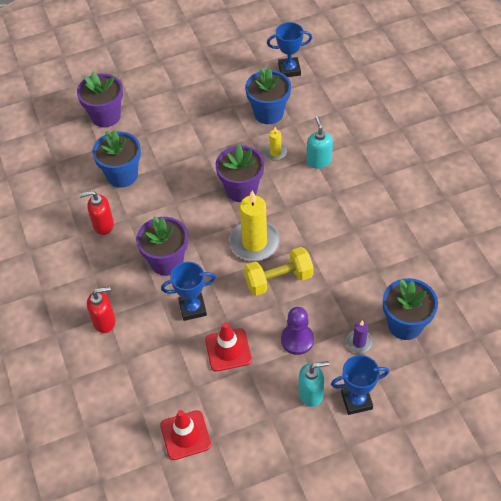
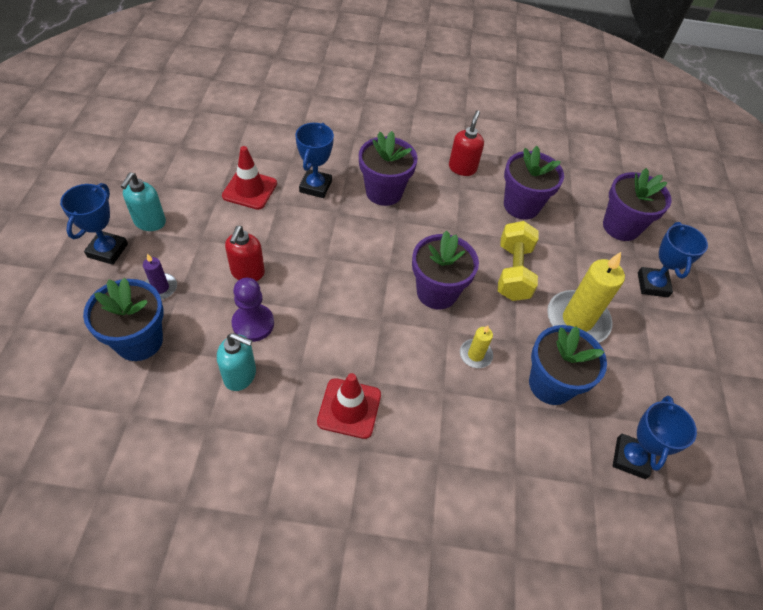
camera: 110 degrees right, 0 degrees up
red soap dispenser [87,287,115,333] -> red soap dispenser moved to [225,226,265,281]
blue flower pot [92,130,141,188] -> purple flower pot [504,146,564,219]
red traffic cone [160,410,211,460] -> red traffic cone moved to [317,373,381,439]
yellow candle [229,191,280,261] -> yellow candle moved to [547,252,625,343]
yellow dumbbell [244,247,313,296] -> yellow dumbbell moved to [498,221,538,301]
purple pawn [281,307,314,355] -> purple pawn moved to [231,278,274,342]
turquoise soap dispenser [306,116,333,168] -> turquoise soap dispenser moved to [217,333,256,391]
none -> blue trophy [638,222,708,297]

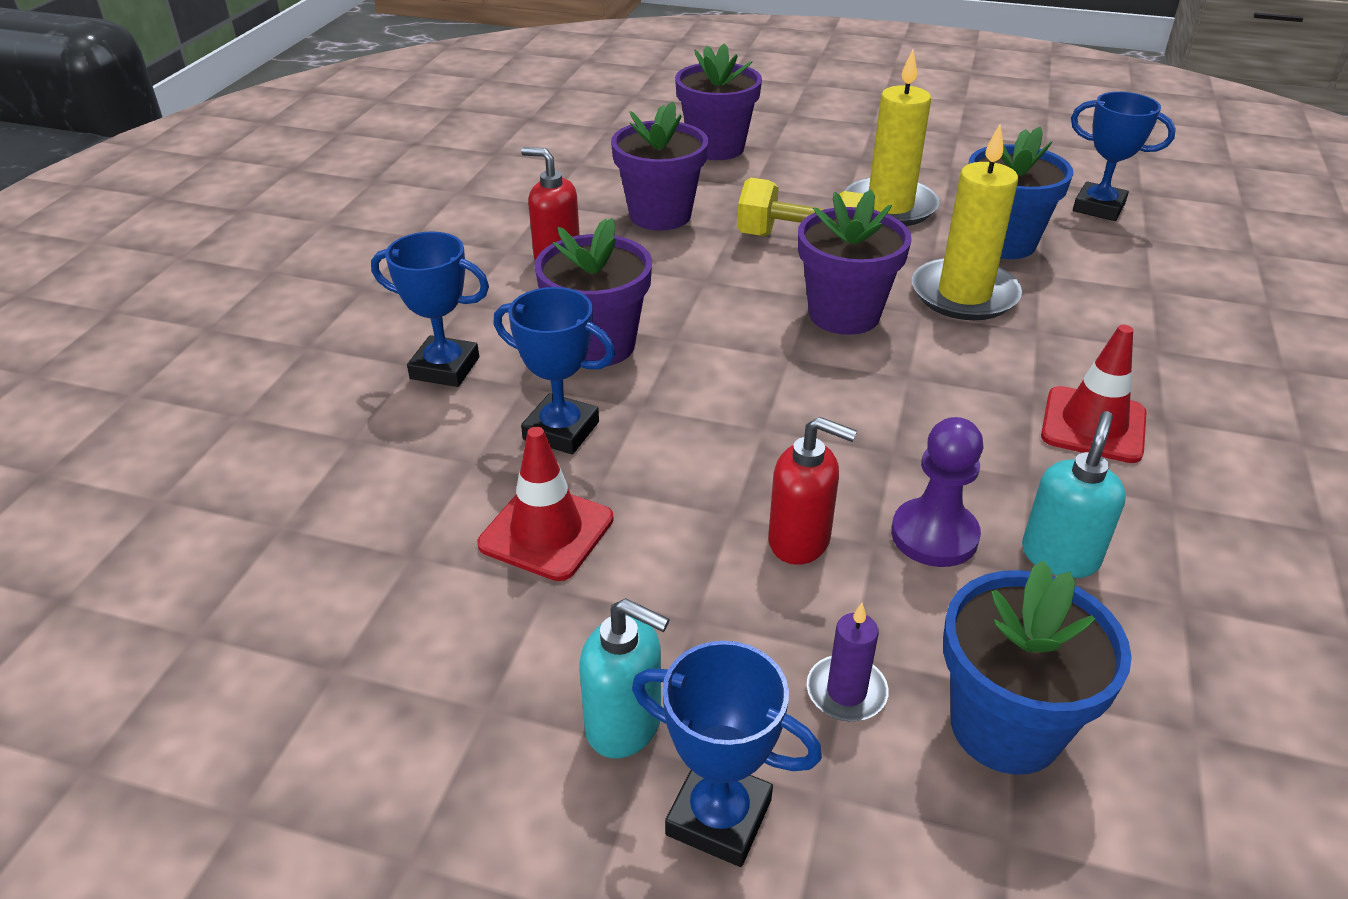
camera: 75 degrees left, 15 degrees down
yellow candle [460,326,493,368] -> yellow candle [912,124,1022,320], size x2.03
blue trophy [638,222,708,297] -> blue trophy moved to [371,231,489,387]

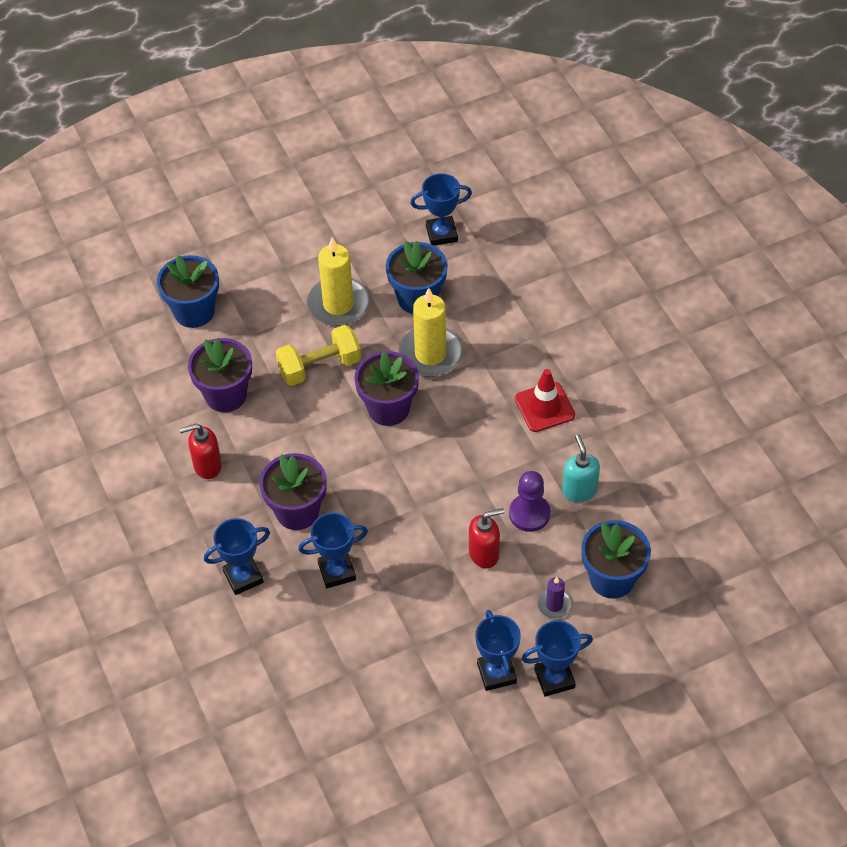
camera: 40 degrees left, 15 degrees up
red traffic cone [477,427,614,581] -> none
turquoise soap dispenser [579,598,670,758] -> blue trophy [475,610,521,691]
purple flower pot [675,43,762,160] -> blue flower pot [157,255,219,328]

